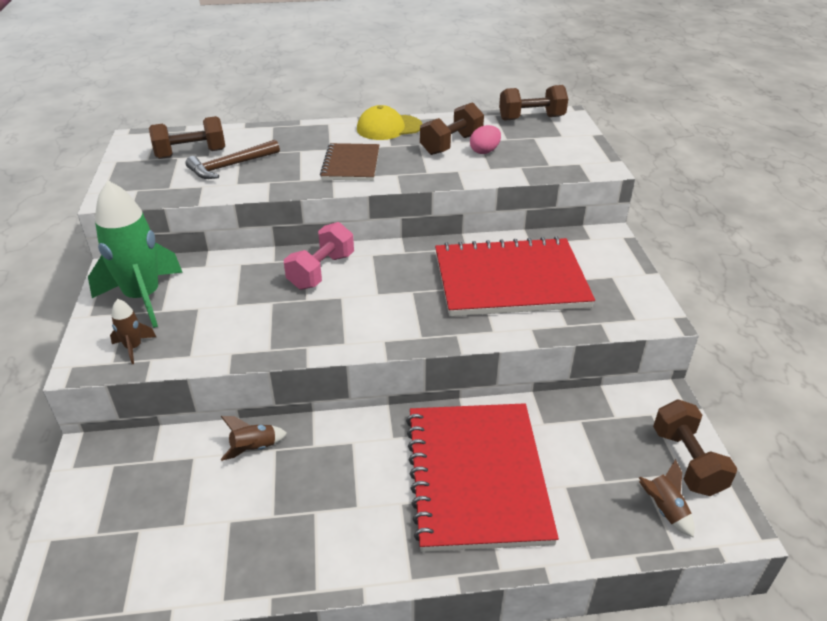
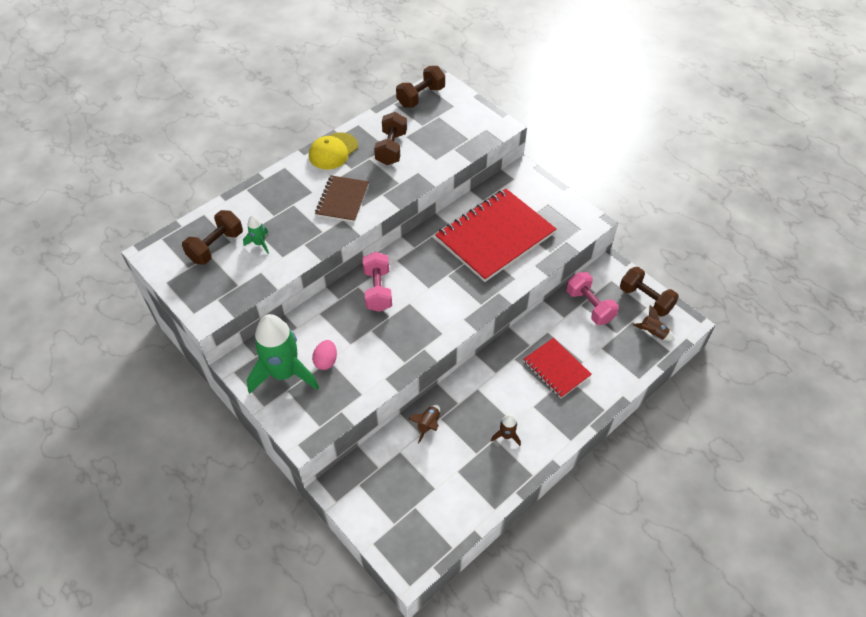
camera: 35 degrees left, 15 degrees up
brown rocket [110,299,156,364] -> brown rocket moved to [491,414,521,446]
brown hammer [185,140,280,179] -> green rocket [243,215,269,254]
brown notebook [320,143,380,181] -> brown notebook turned 45 degrees clockwise [315,175,369,222]
red notebook [406,403,559,552] -> red notebook [523,338,592,398], size x0.54
pink egg [470,125,501,154] -> pink egg moved to [312,340,337,370]
none -> pink dumbbell [566,272,619,325]

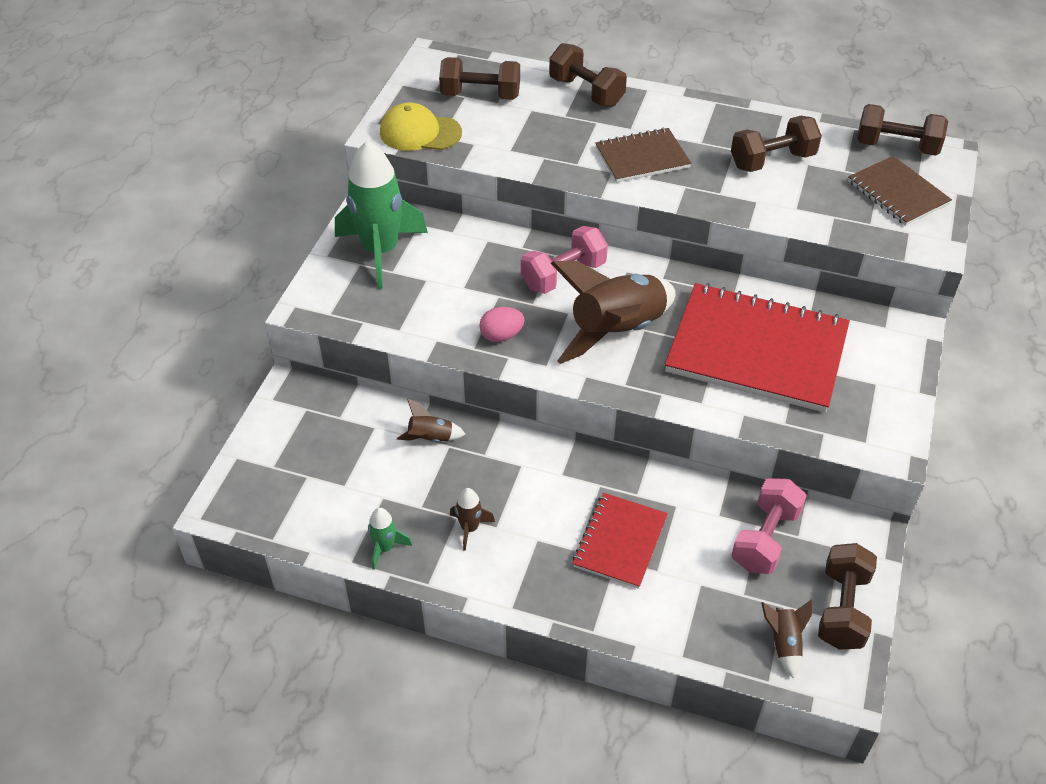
camera: 60 degrees right, 5 degrees down
green rocket [243,215,269,254] -> green rocket moved to [368,508,412,570]
yellow cap [309,133,358,169] -> yellow cap moved to [380,103,462,151]
pink egg [312,340,337,370] -> pink egg moved to [479,307,525,342]
none -> brown dumbbell [549,43,627,107]
none -> brown rocket [550,260,676,364]
none -> brown notebook [848,156,952,226]

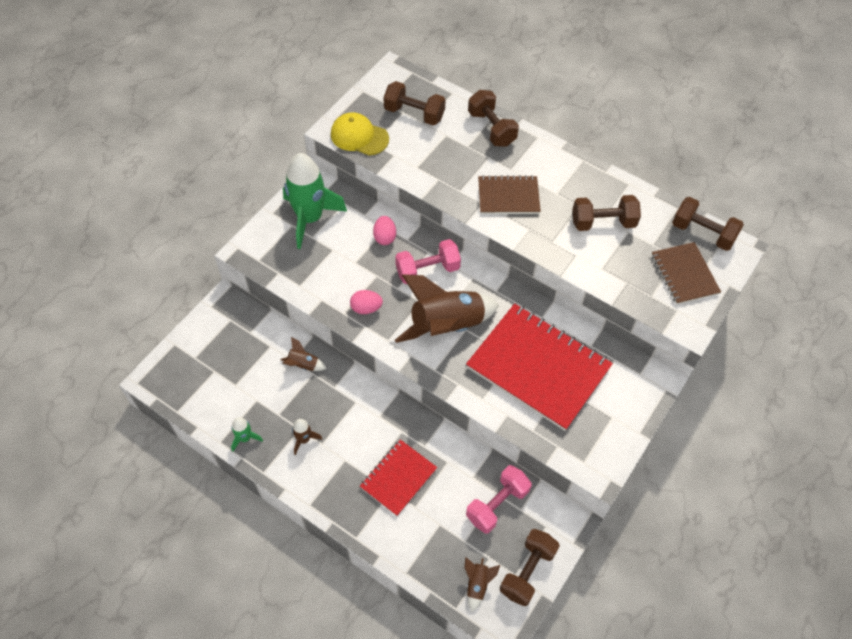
camera: 15 degrees right, 10 degrees up
none -> pink egg [373,216,396,245]

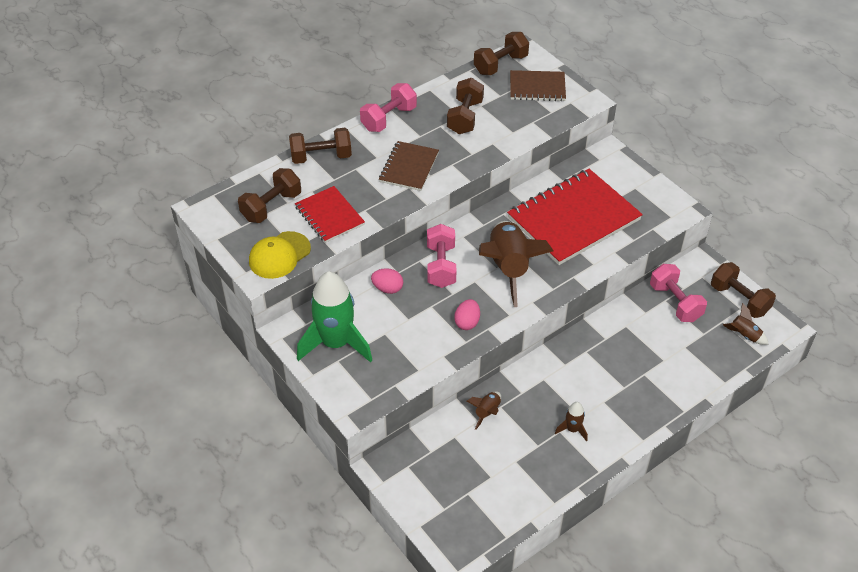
camera: 70 degrees left, 10 degrees down
green rocket [231,417,263,452] -> none
red notebook [360,440,437,516] -> red notebook moved to [295,186,365,243]
none -> pink dumbbell [360,83,417,132]

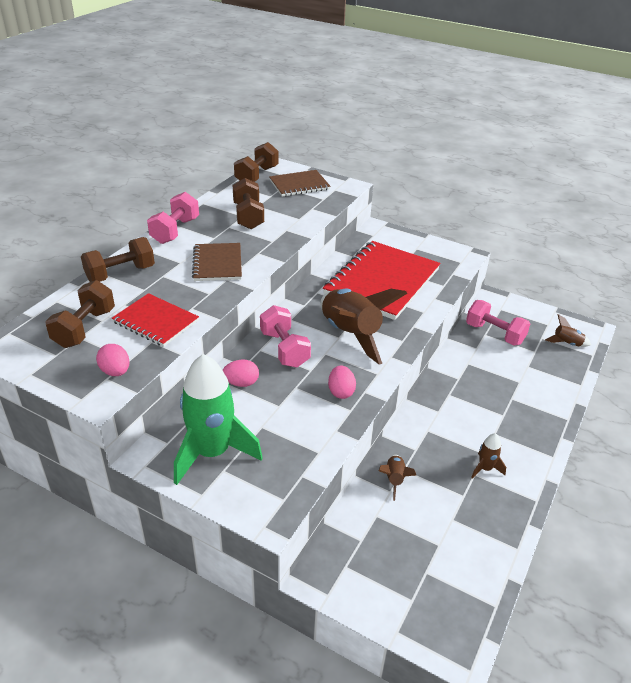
camera: 25 degrees left, 10 degrees down
yellow cap [249,231,311,279] -> pink egg [96,344,129,376]
brown dumbbell [711,262,776,318] -> none

